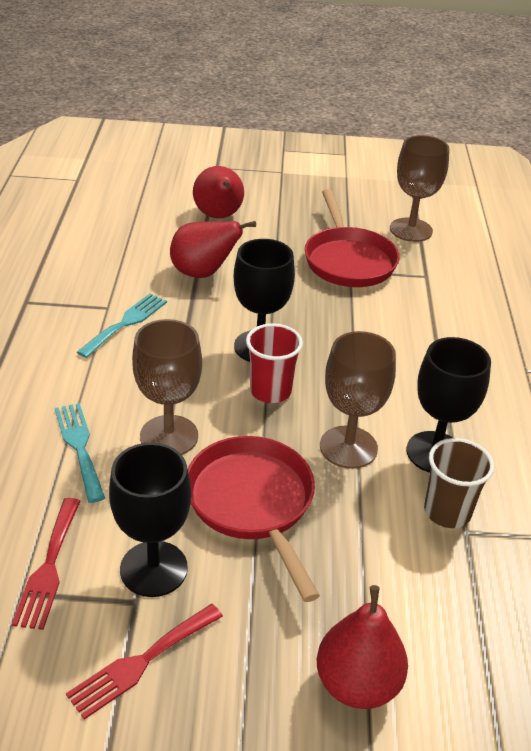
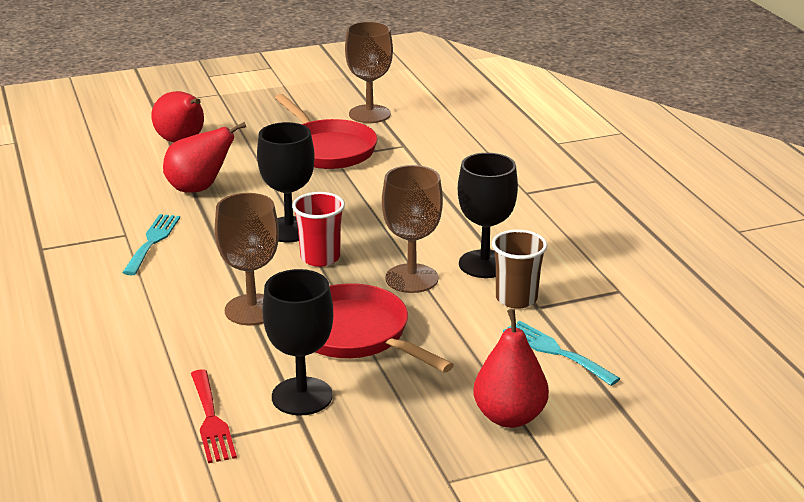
camera: 20 degrees left, 10 degrees down
turquoise fork [55,403,105,503] -> turquoise fork moved to [503,321,620,386]
red fork [66,604,223,720] -> none

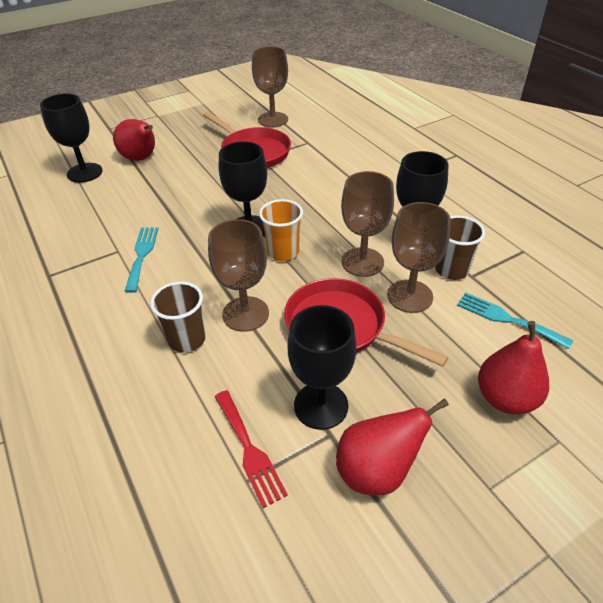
camera: 10 degrees left, 15 degrees up
red pear [163,122,246,192] -> red pear moved to [336,398,449,495]
red cup [292,192,345,267] -> orange cup [259,199,303,261]
none -> black goblet [40,93,103,183]
none -> brown cup [150,281,205,353]
none -> brown goblet [387,202,451,313]

